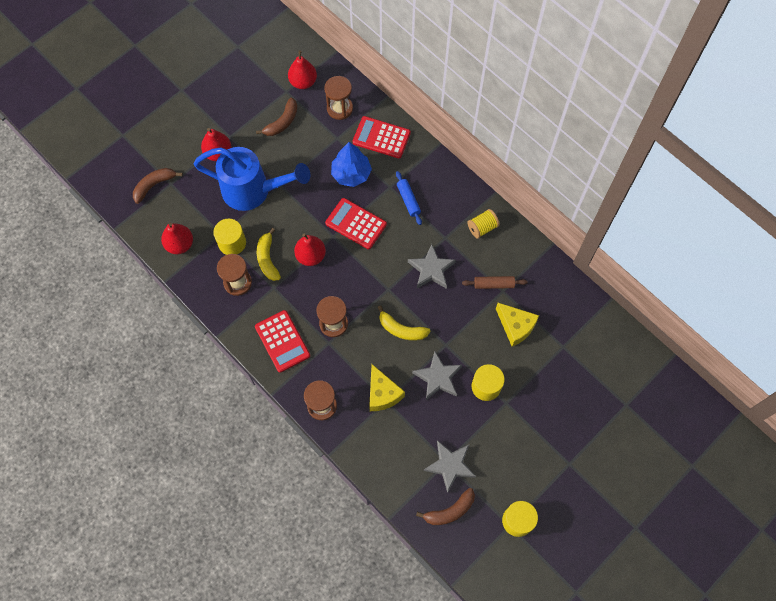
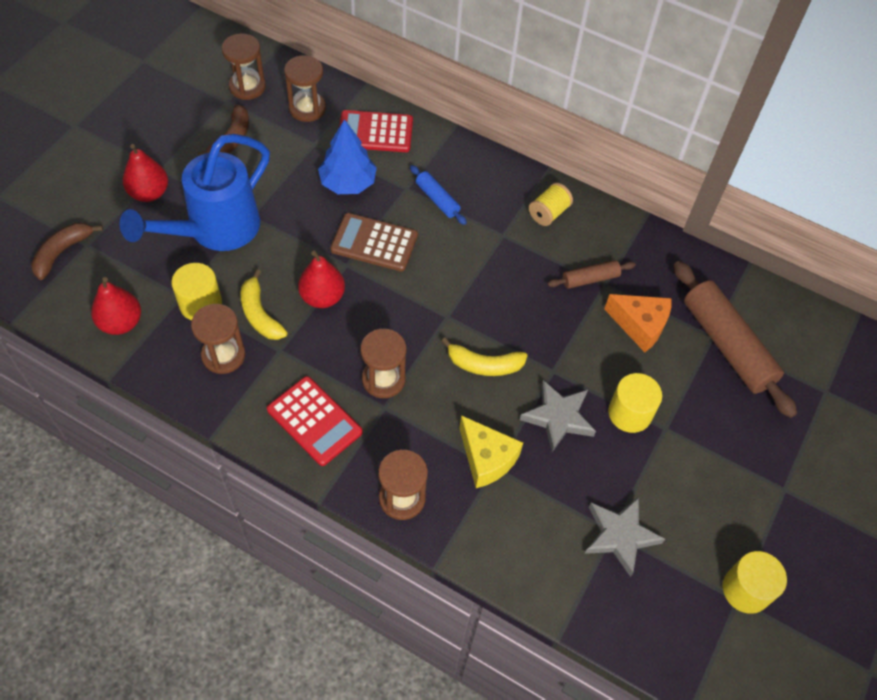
camera: 20 degrees left, 10 degrees down
blue watering can [194,147,310,211] -> blue watering can turned 135 degrees clockwise [120,134,270,251]
red pear [288,50,317,89] -> brown hourglass [222,33,266,100]
red calculator [325,198,387,249] -> brown calculator [330,213,418,271]
grey star [408,244,456,289] -> none
brown banana [416,488,475,525] -> none
yellow cheese [496,303,539,347] -> orange cheese [604,294,672,352]
none -> brown rolling pin [674,261,797,418]

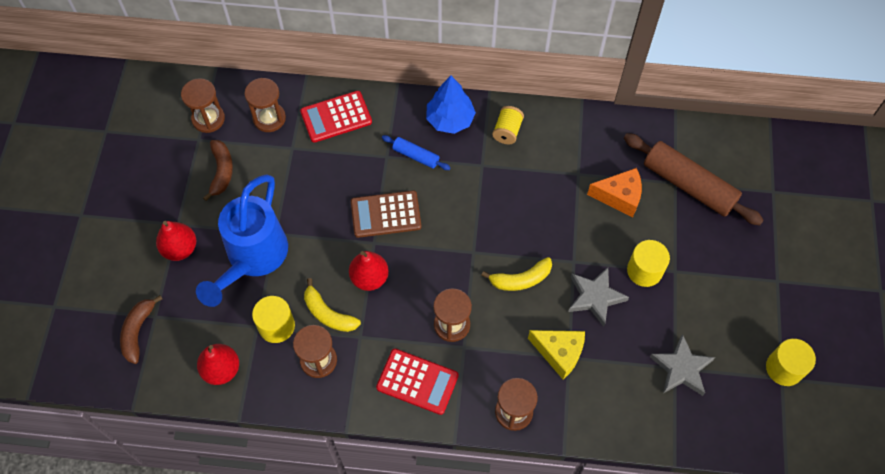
camera: 20 degrees left, 5 degrees up
blue tree [318,119,377,194] -> blue tree moved to [426,76,476,134]
brown rolling pin [547,260,636,289] -> none

